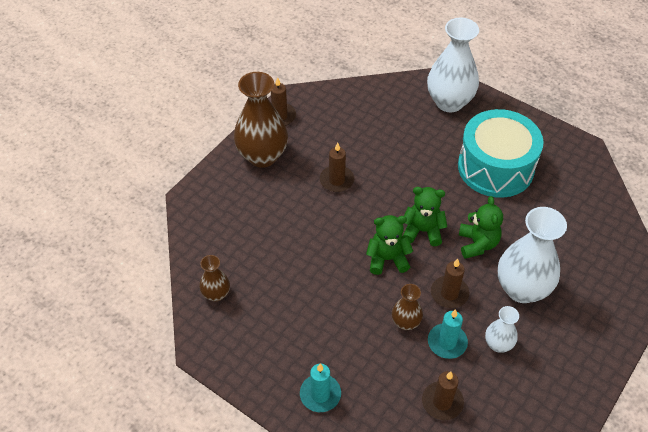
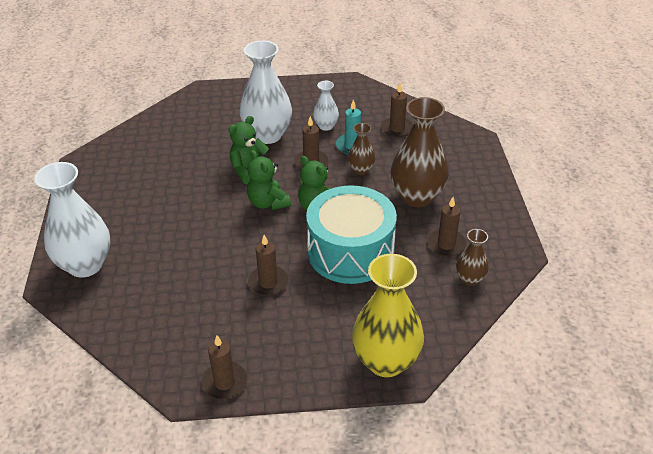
camera: 130 degrees left, 10 degrees down
brown vase [234,72,288,168] -> brown vase moved to [390,97,449,207]
turquoise candle [300,364,341,412] -> none
turquoise drum [458,109,543,198] -> turquoise drum moved to [306,185,397,284]
none -> yellow vase [352,254,424,377]
none -> brown candle [427,197,466,257]

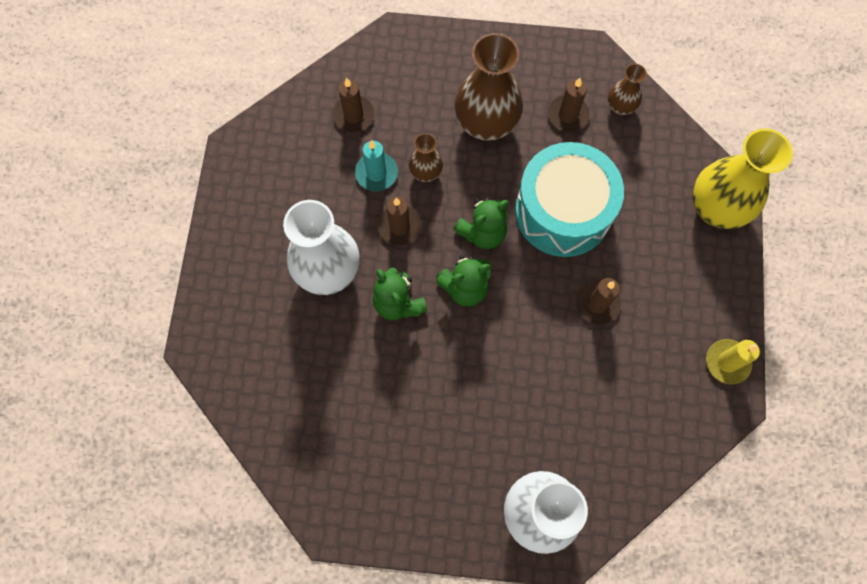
camera: 80 degrees left, 30 degrees up
brown candle [201,335,247,399] -> yellow candle [706,339,760,384]
white vase [313,81,339,131] -> none

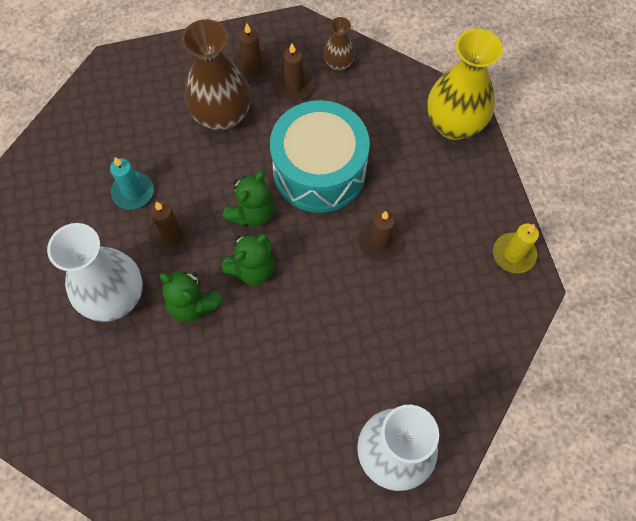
camera: 20 degrees left, 5 degrees down
brown candle [332,78,374,132] -> brown candle moved to [233,23,272,81]
brown vase [409,133,443,182] -> none

